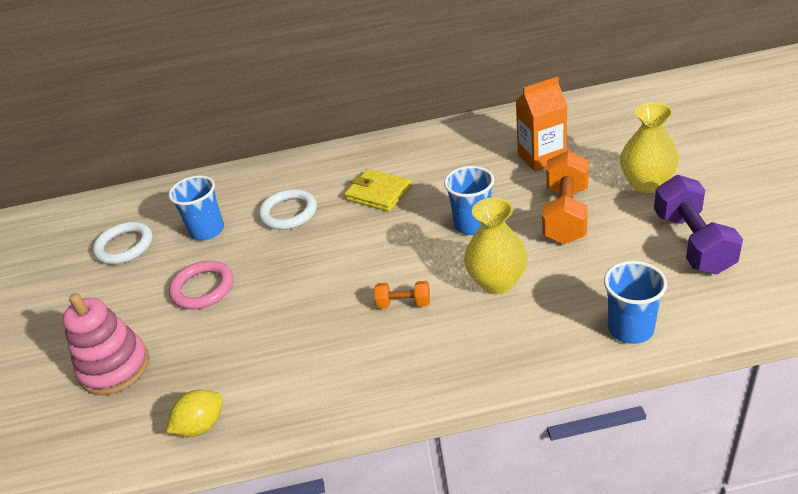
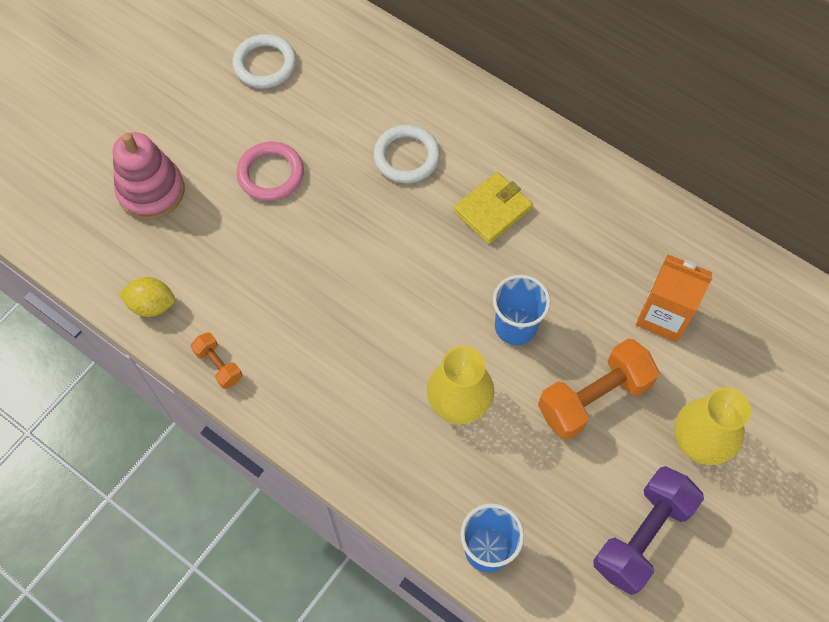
camera: 40 degrees right, 25 degrees up
blue cup [168,175,224,240] -> none
yellow wallet [344,169,412,212] -> yellow wallet turned 60 degrees clockwise [453,172,533,244]
orange dumbbell [374,281,430,309] -> orange dumbbell moved to [191,332,242,389]

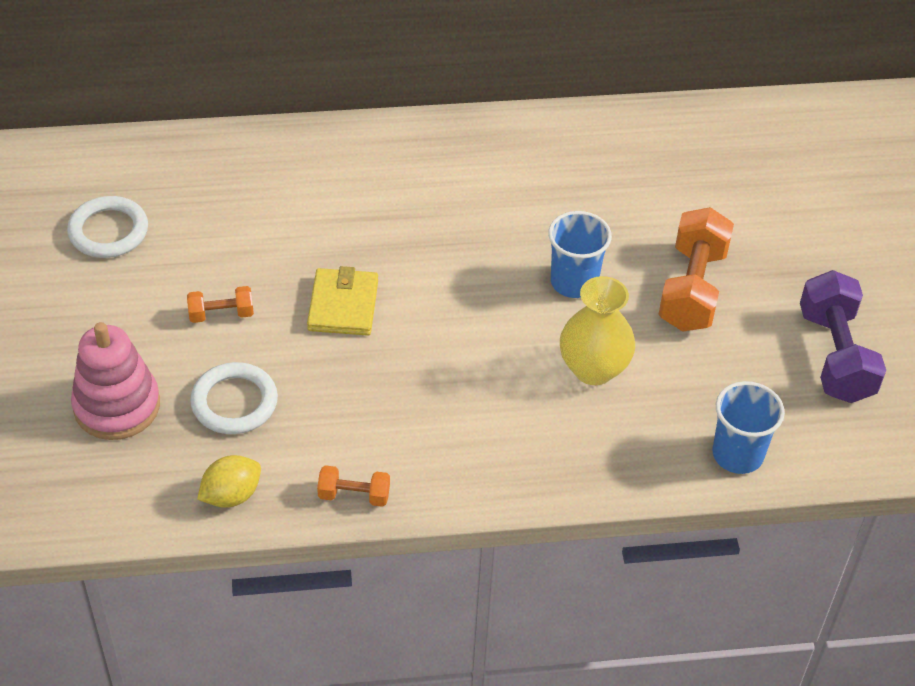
camera: 45 degrees left, 15 degrees down
pink ring [236,142,304,201] -> orange dumbbell [187,286,254,323]
white ring [373,125,440,183] -> white ring moved to [190,362,278,434]
yellow wallet [453,172,533,244] -> yellow wallet moved to [307,266,378,336]
orange carton [636,254,713,343] -> none
yellow vase [674,387,751,465] -> none

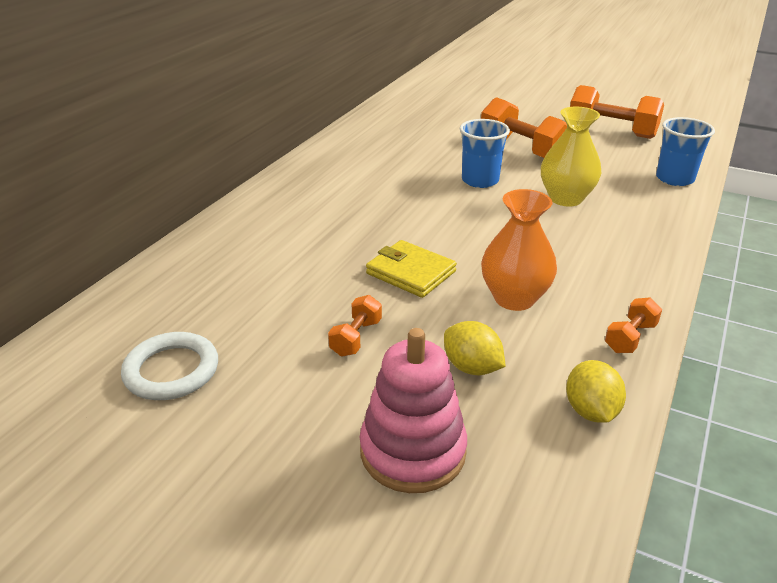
camera: 55 degrees left, 15 degrees down
white ring [190,362,278,434] -> yellow lemon [444,321,506,375]
purple dumbbell [800,270,886,403] -> orange dumbbell [570,85,664,139]
none -> orange vase [481,189,557,311]

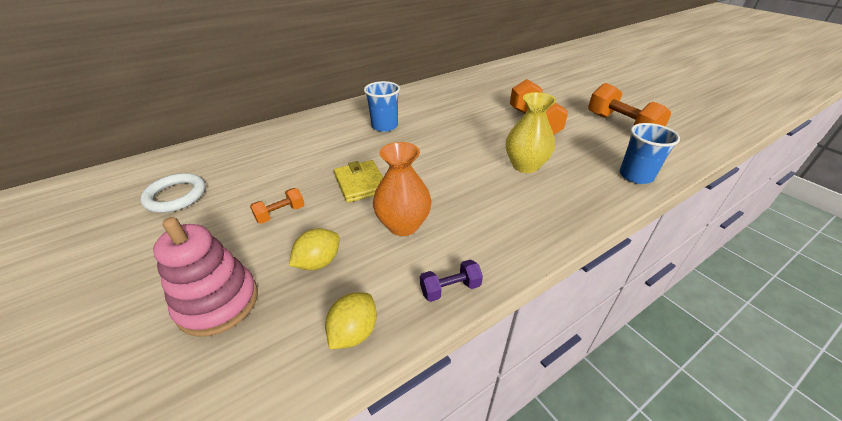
camera: 30 degrees right, 5 degrees up
yellow lemon [444,321,506,375] -> yellow lemon turned 60 degrees clockwise [289,228,339,270]
blue cup [460,119,510,188] -> blue cup moved to [364,81,400,132]
orange dumbbell [605,298,662,353] -> purple dumbbell [420,259,483,302]

